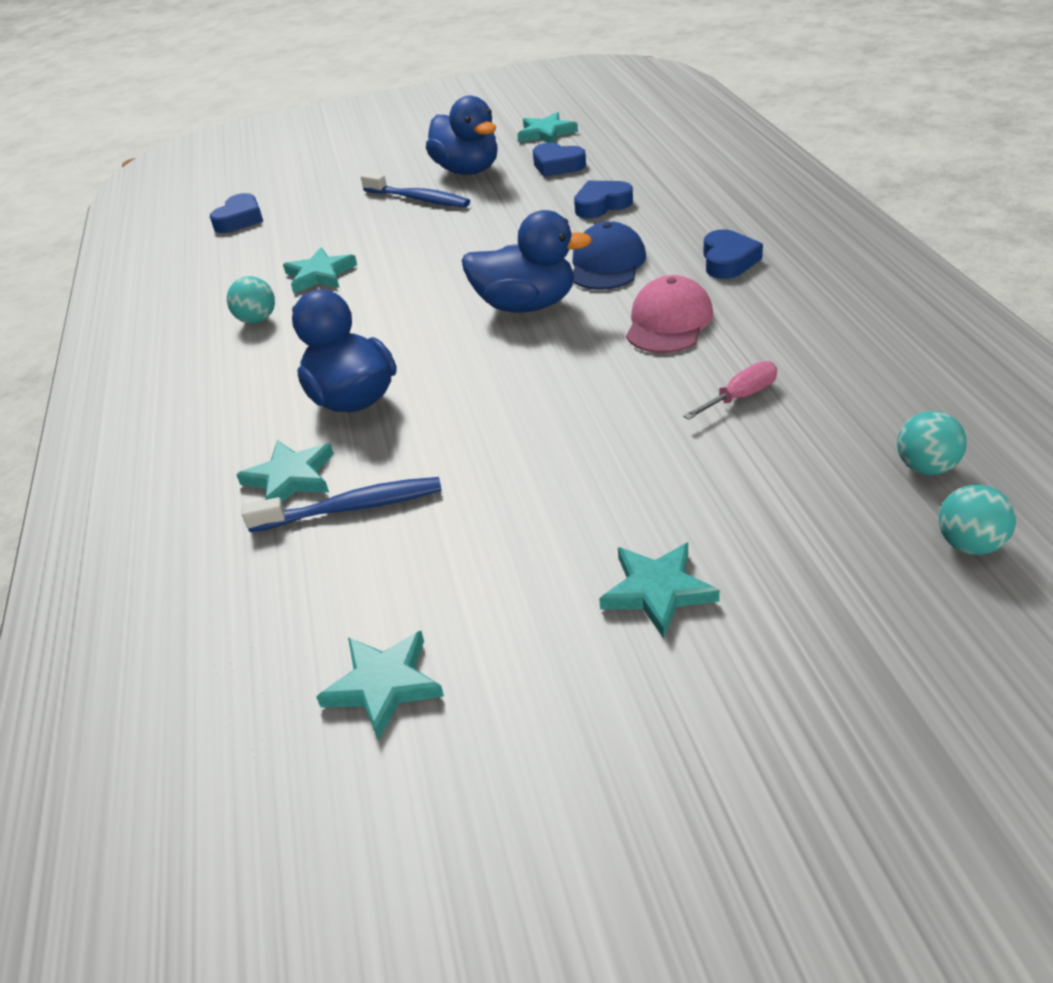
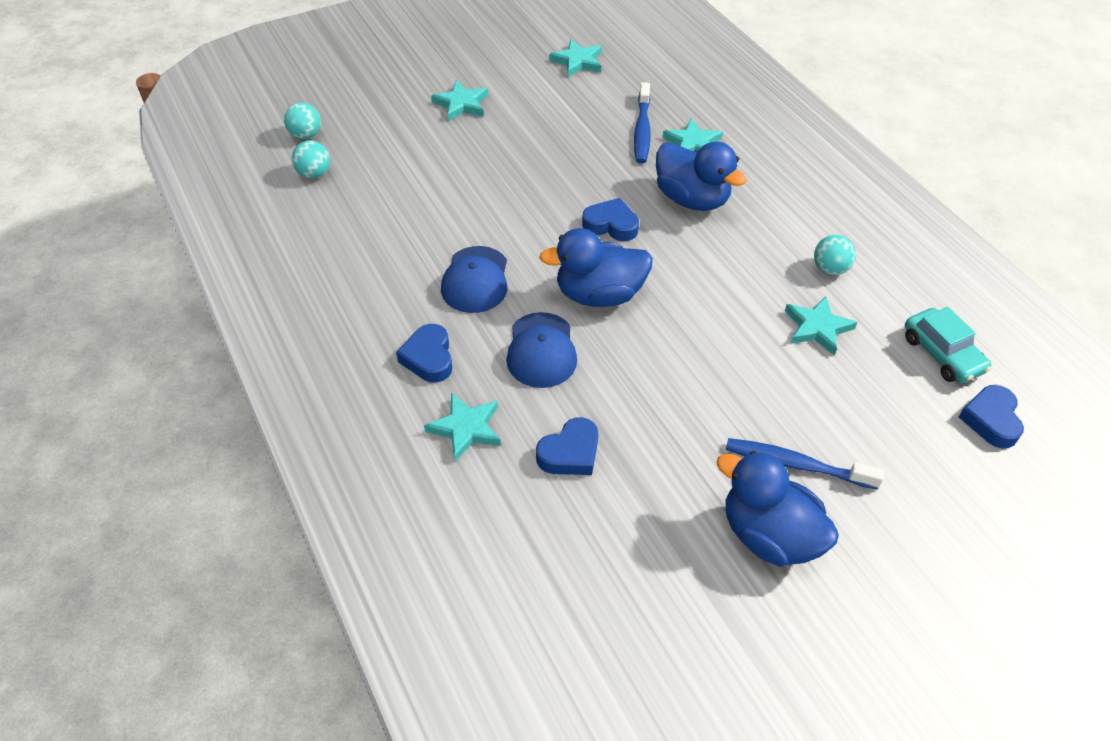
camera: 160 degrees right, 10 degrees up
blue toothbrush [242,477,442,532] -> blue toothbrush turned 60 degrees counterclockwise [634,82,651,164]
turquoise star [518,112,578,143] -> turquoise star moved to [424,392,501,461]
blue heart [533,143,586,177] -> blue heart moved to [582,198,639,241]
pink cap [626,275,713,353] -> blue cap [441,246,507,313]
pink screwdriver [683,361,777,420] -> none
none -> turquoise car [905,307,991,383]

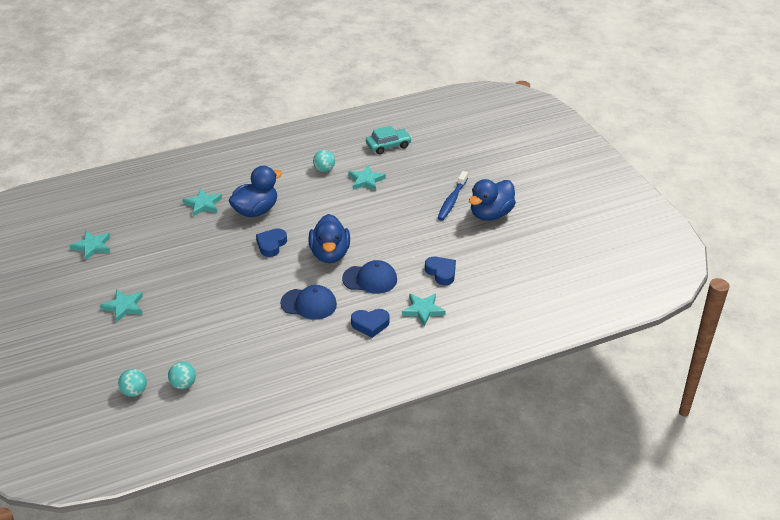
camera: 85 degrees left, 10 degrees down
blue toothbrush [634,82,651,164] -> none
blue heart [959,385,1024,448] -> none

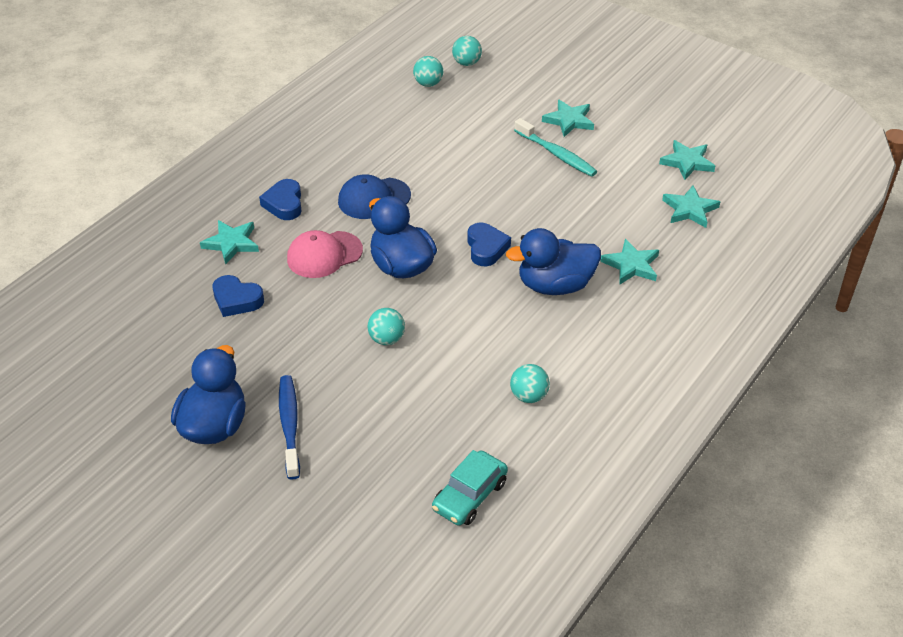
camera: 150 degrees right, 5 degrees up
blue duck [229,166,282,217] -> blue duck turned 60 degrees clockwise [506,228,601,295]
blue cap [342,260,397,294] -> pink cap [287,230,363,278]
turquoise star [348,165,386,191] -> turquoise star moved to [662,185,720,228]
blue heart [351,309,390,338] -> blue heart turned 60 degrees counterclockwise [259,179,302,220]
none -> turquoise ball [367,308,405,345]
none -> turquoise toothbrush [514,118,597,177]

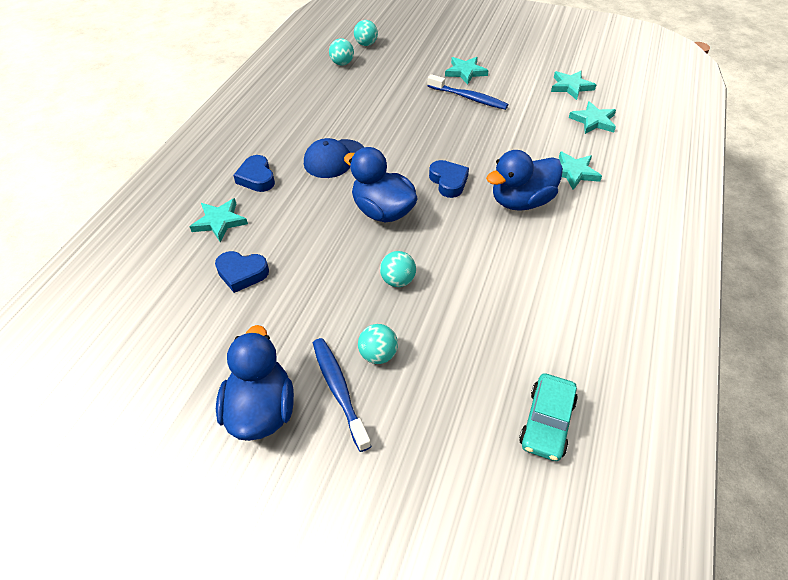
camera: 15 degrees left, 5 degrees up
pink cap [287,230,363,278] -> none
turquoise ball [510,364,550,403] -> turquoise ball moved to [358,324,398,364]
turquoise toothbrush [514,118,597,177] -> blue toothbrush [427,74,508,110]

